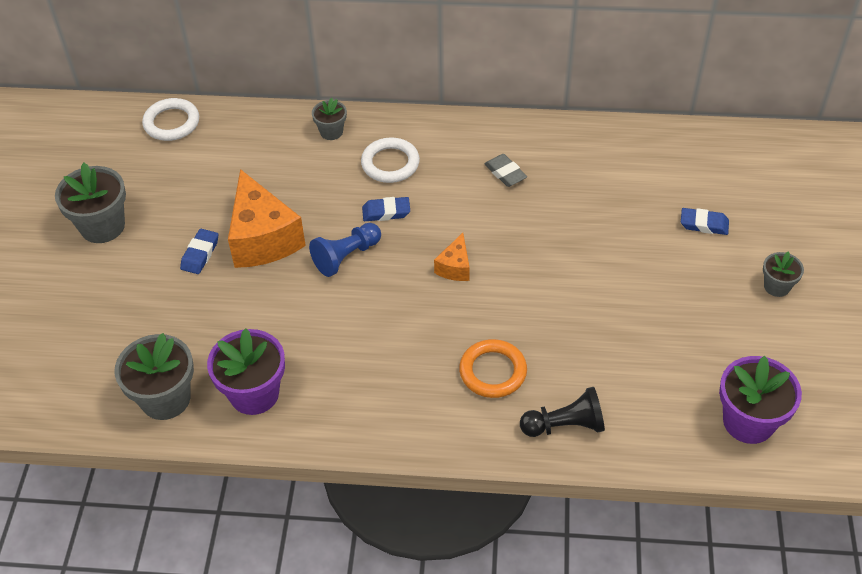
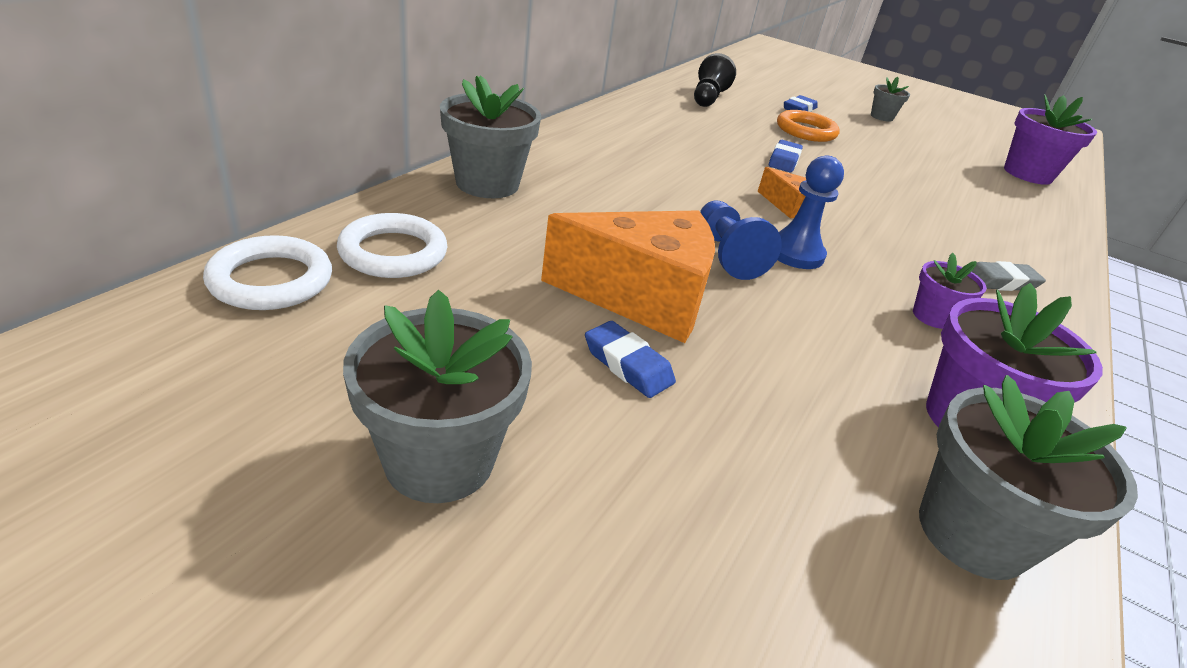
camera: 70 degrees left, 15 degrees down
grey flower pot [312,98,347,140] -> grey flower pot [440,75,541,198], size x1.81
white ring [361,138,420,183] -> white ring moved to [337,213,448,278]
blue eraser [362,197,410,221] -> blue eraser moved to [769,140,803,172]
orange ring [459,339,527,398] -> orange ring moved to [777,110,840,142]
grey eraser [484,154,527,187] -> grey eraser moved to [972,261,1046,291]
black pawn [520,387,605,437] -> black pawn moved to [694,53,736,107]
none -> blue pawn [777,155,844,269]
none -> purple flower pot [913,253,986,329]

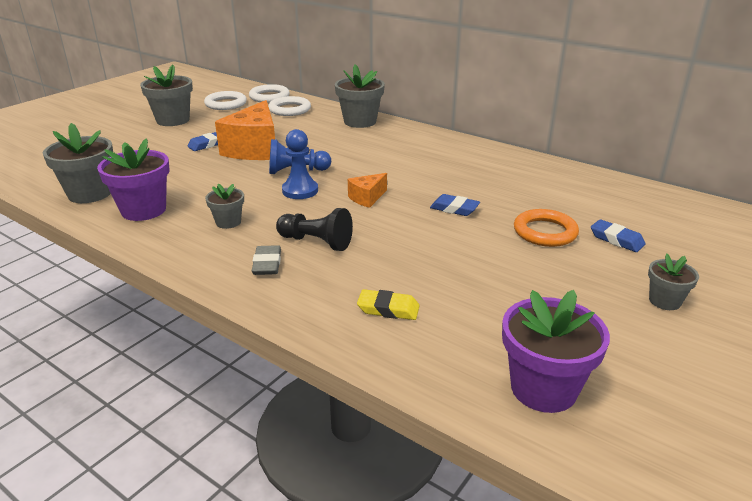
camera: 100 degrees right, 5 degrees down
black pawn [694,53,736,107] -> black pawn moved to [276,208,353,251]
purple flower pot [913,253,986,329] -> grey flower pot [205,183,244,229]
none -> white ring [204,91,247,110]
none -> yellow eraser [357,289,420,320]

